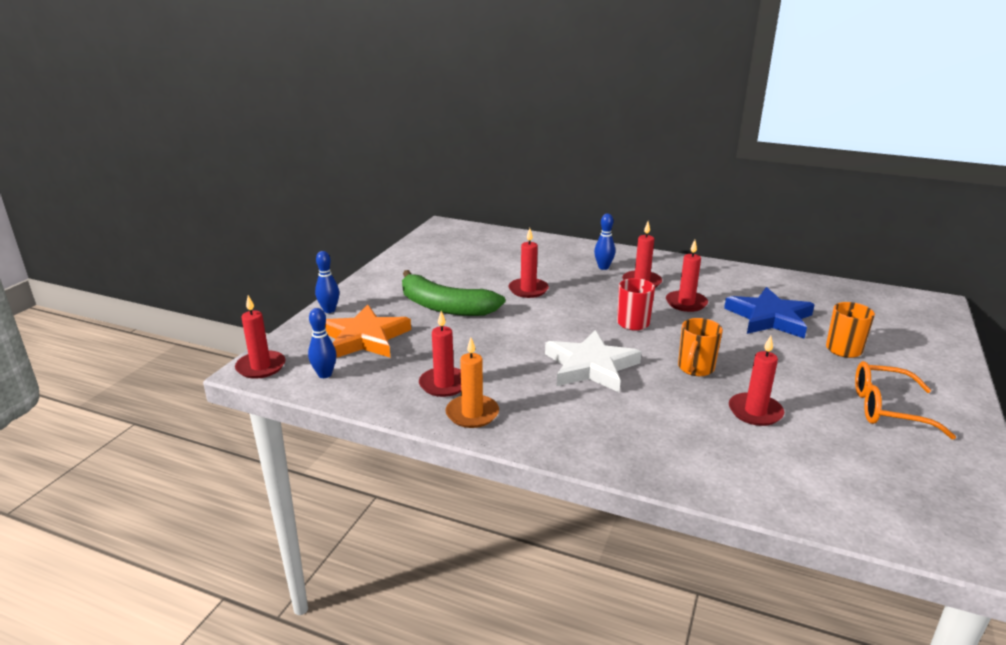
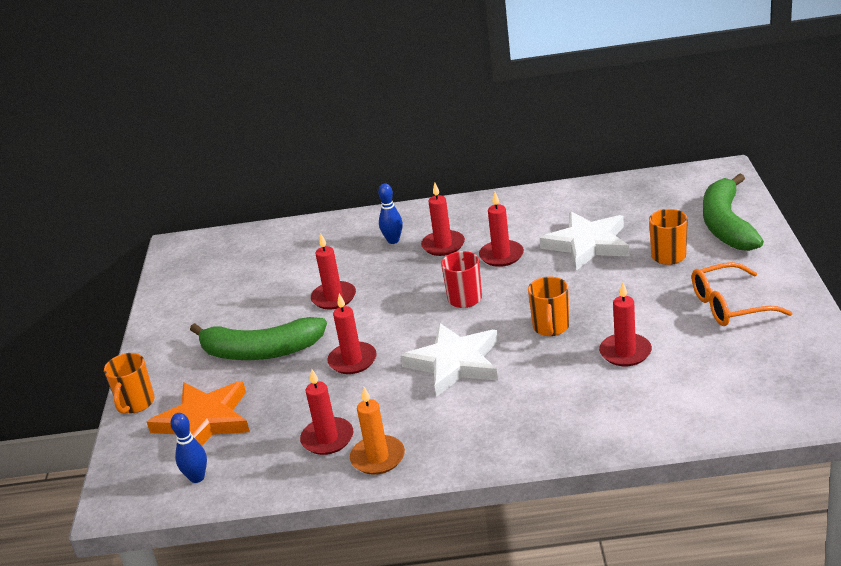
camera: 20 degrees left, 5 degrees up
red candle [235,295,286,379] -> red candle moved to [327,294,377,374]
blue bowling pin [315,251,339,313] -> orange mug [104,353,155,414]
blue star [724,287,815,339] -> white star [540,211,629,271]
none -> green banana [703,173,764,251]

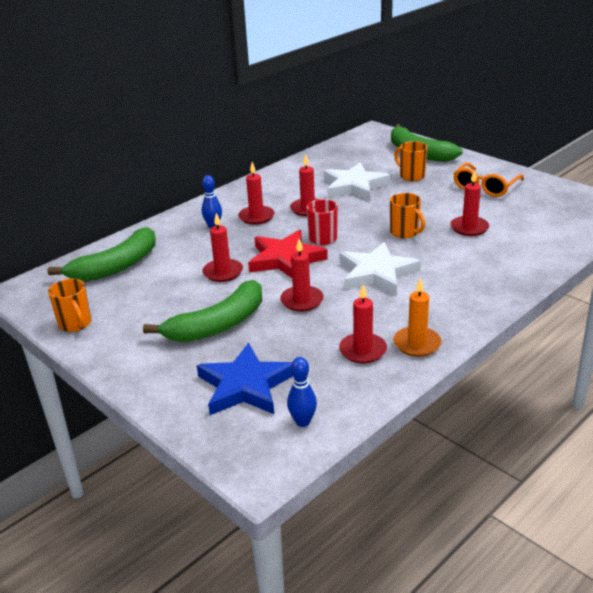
camera: 45 degrees left, 0 degrees up
orange mug [104,353,155,414] -> orange mug moved to [48,279,91,332]
orange star [147,381,250,446] -> blue star [197,343,293,415]
none -> green banana [48,227,156,282]
none -> red star [248,230,328,278]

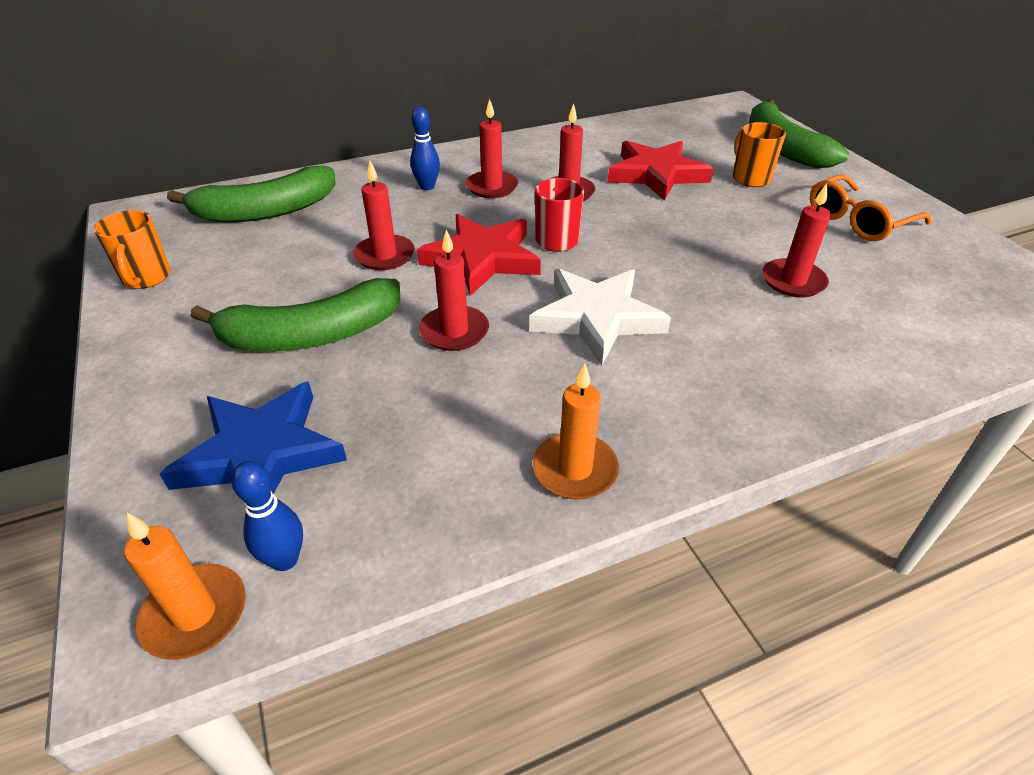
camera: 20 degrees right, 10 degrees up
white star [324,162,390,201] -> red star [607,141,714,201]
red candle [339,284,387,364] -> none
orange mug [390,193,425,238] -> none
none -> orange candle [124,513,246,660]

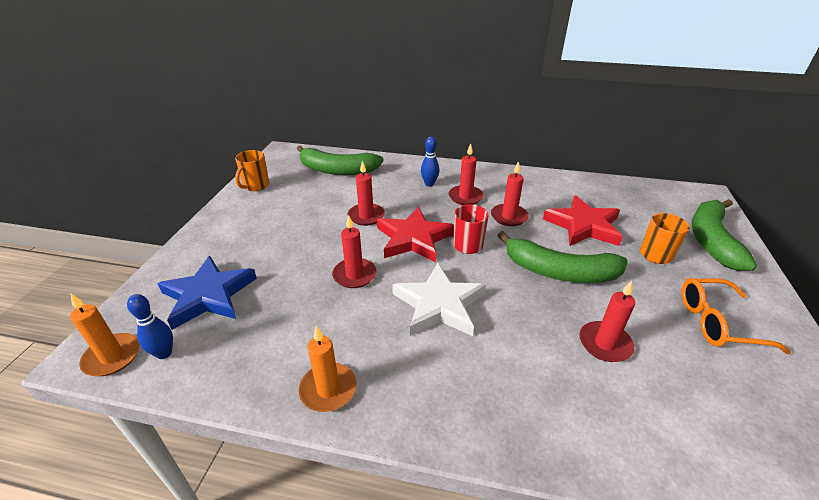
camera: 35 degrees right, 5 degrees down
green banana [191,278,400,351] -> green banana moved to [497,231,628,283]

